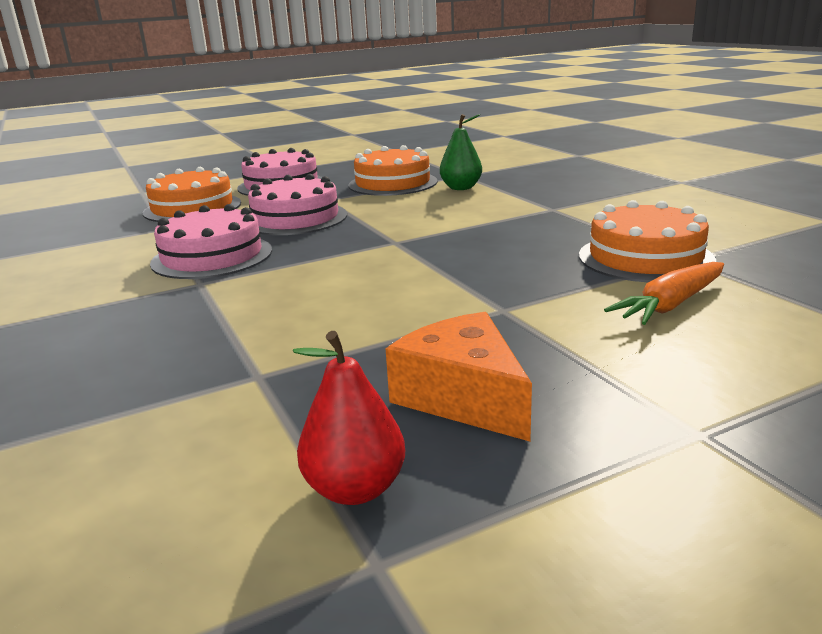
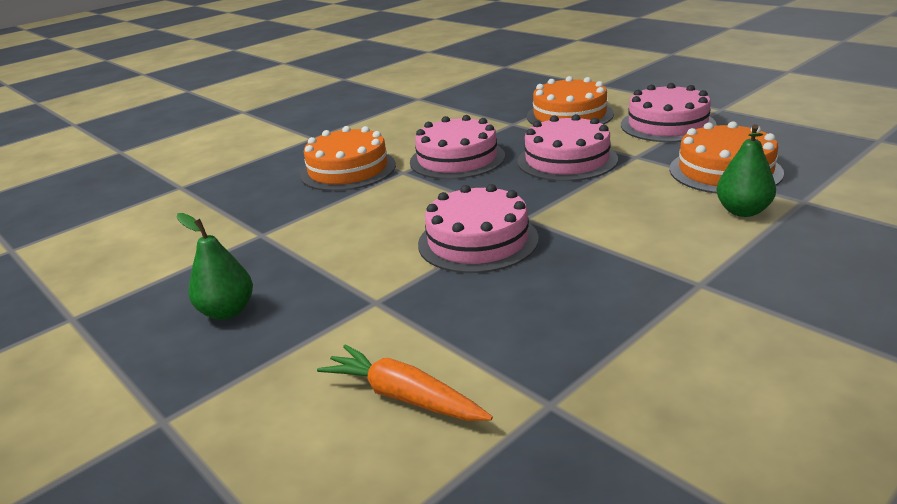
camera: 75 degrees right, 5 degrees up
red pear [293,331,405,505] -> none
orange cheese [386,312,532,441] -> green pear [177,213,253,320]
orange cake [579,200,716,282] -> orange cake moved to [300,126,396,191]
none -> pink cake [418,184,539,273]

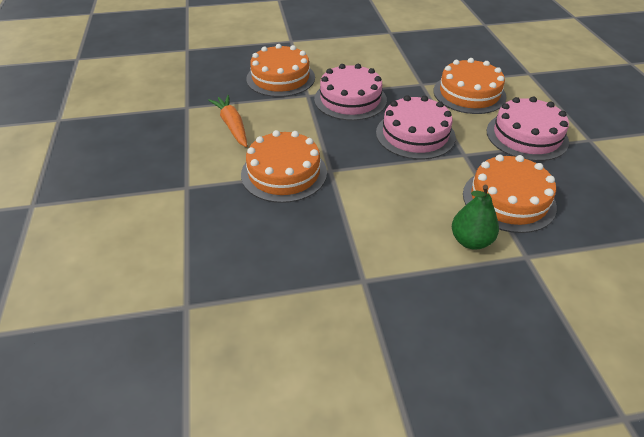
camera: 30 degrees right, 15 degrees up
green pear [177,213,253,320] -> none
orange carrot [317,345,493,421] -> orange carrot moved to [208,95,247,147]
pink cake [418,184,539,273] -> orange cake [241,130,327,203]

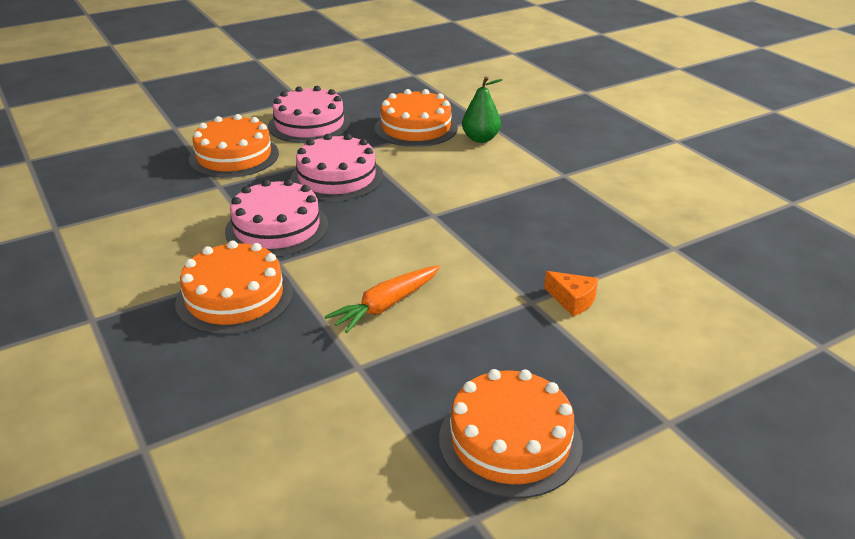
camera: 110 degrees left, 10 degrees down
orange cake [241,130,327,203] -> orange cake moved to [439,369,583,499]
none -> orange cheese [544,271,598,316]

